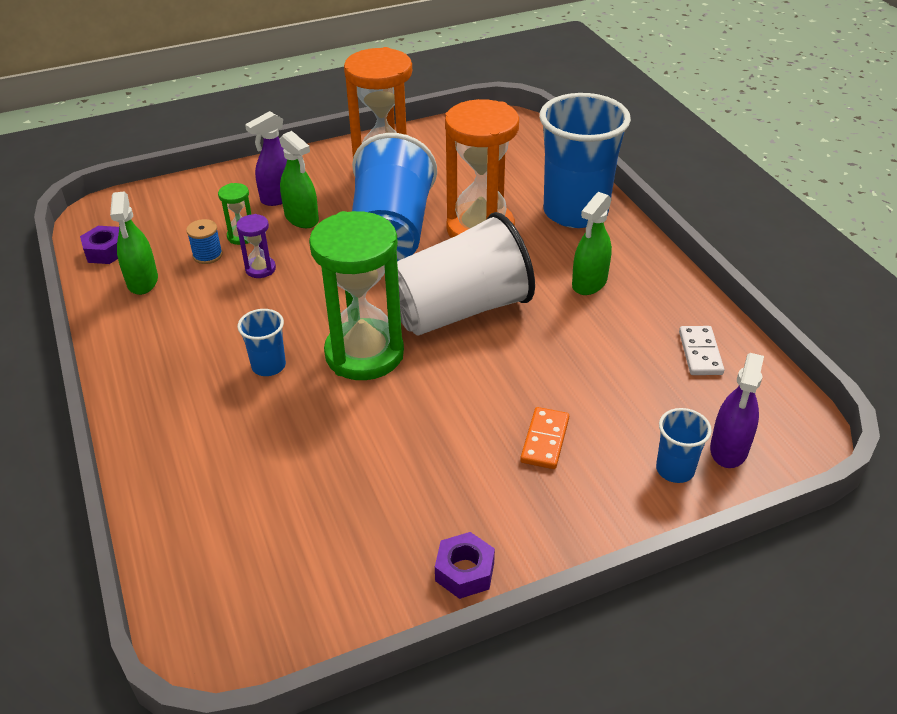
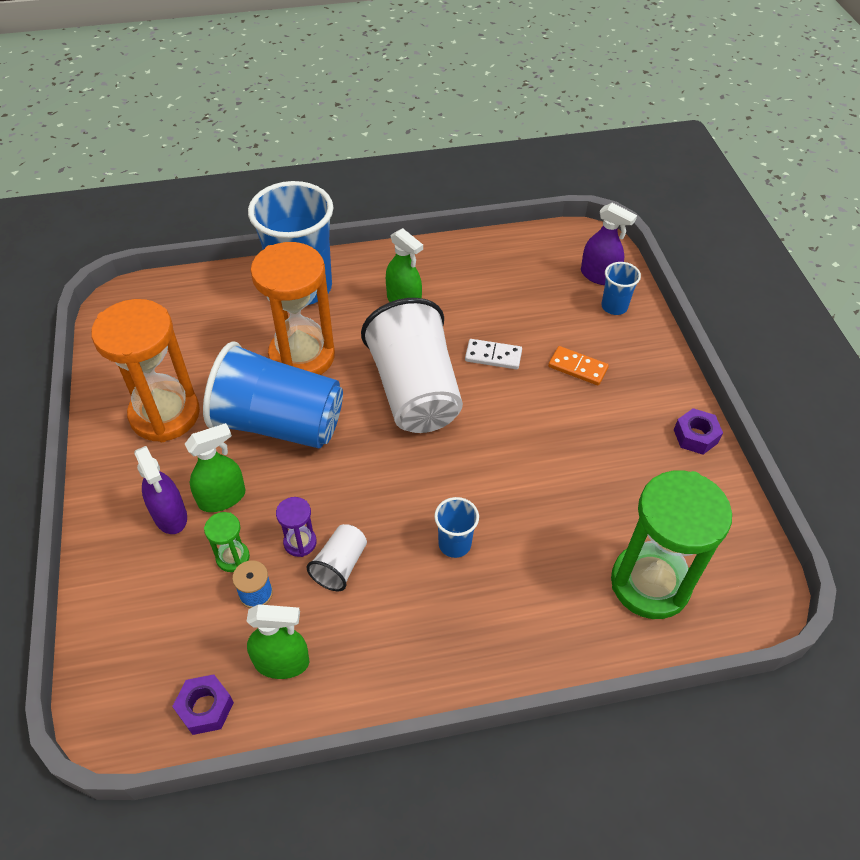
camera: 80 degrees left, 10 degrees up
green hourglass [309,211,404,380] -> green hourglass moved to [611,471,732,619]
white domino [679,326,724,375] -> white domino moved to [465,339,522,369]
none -> white cup [307,524,367,591]

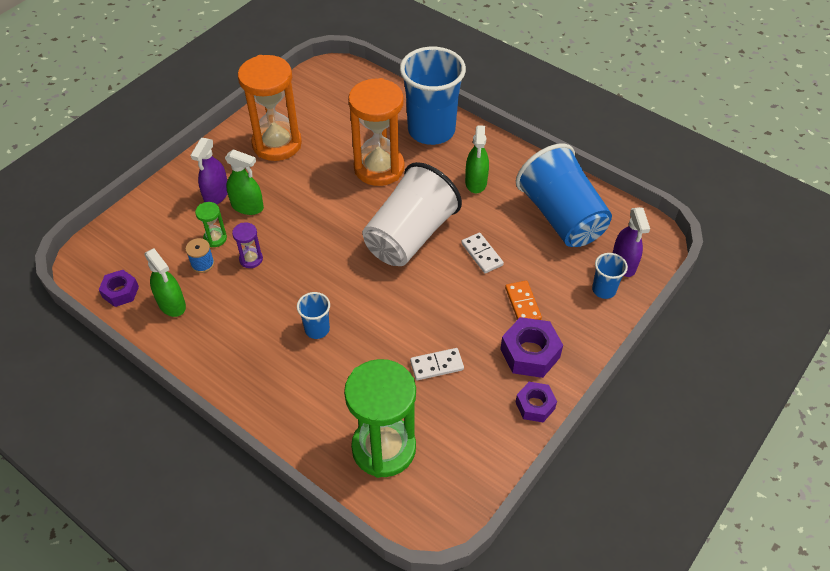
camera: 50 degrees right, 0 degrees up
blue cup [203,341,343,448] -> blue cup moved to [516,144,612,247]
white cup [307,524,367,591] -> none
none -> white domino [410,348,464,380]
none -> purple nut [500,317,563,378]

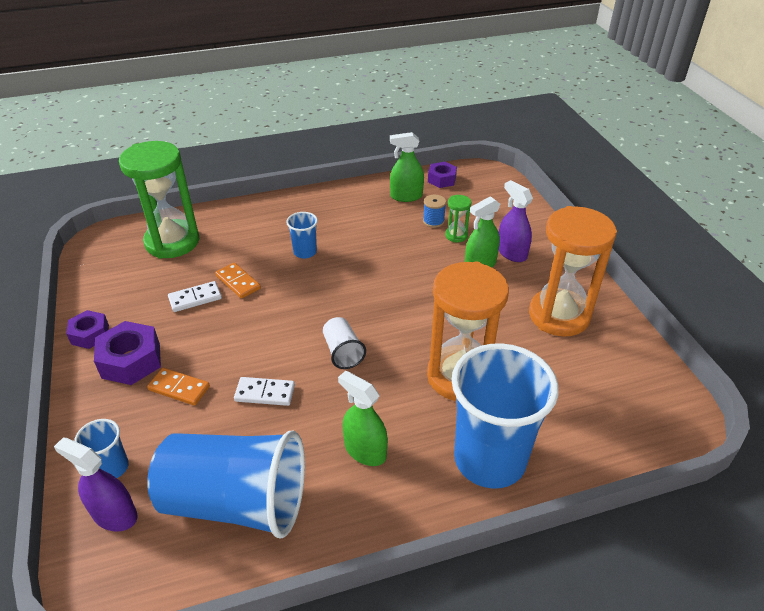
camera: 125 degrees right, 10 degrees down
purple hourglass [232,223,263,268] -> none
white cup [362,162,462,266] -> white cup [323,317,366,369], size x0.44
white domino [410,348,464,380] -> white domino turned 45 degrees clockwise [168,281,222,312]
none -> orange domino [215,263,261,299]

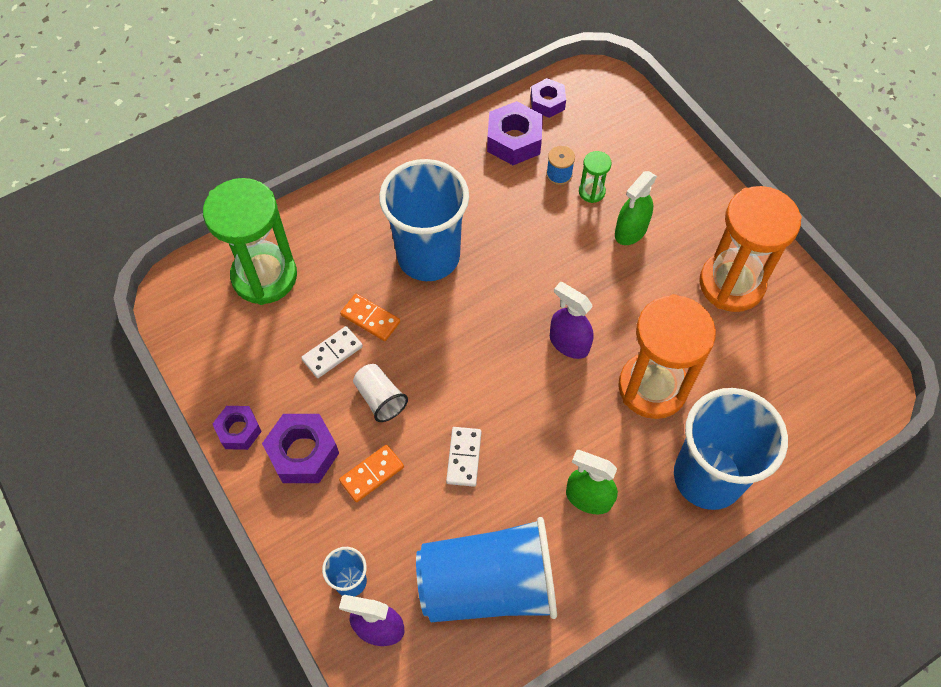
camera: 15 degrees left, 20 degrees up
orange domino [147,368,210,406] -> orange domino turned 45 degrees counterclockwise [339,445,404,502]
white domino [234,377,295,406] -> white domino turned 75 degrees counterclockwise [446,427,482,487]
blue cup [286,212,318,259] -> blue cup [379,159,469,281], size x2.27
white cup [323,317,366,369] -> white cup moved to [353,364,408,422]
green spray bottle [390,132,424,202] -> purple nut [487,101,543,165]
purple spray bottle [499,180,533,262] -> purple spray bottle moved to [550,282,594,359]

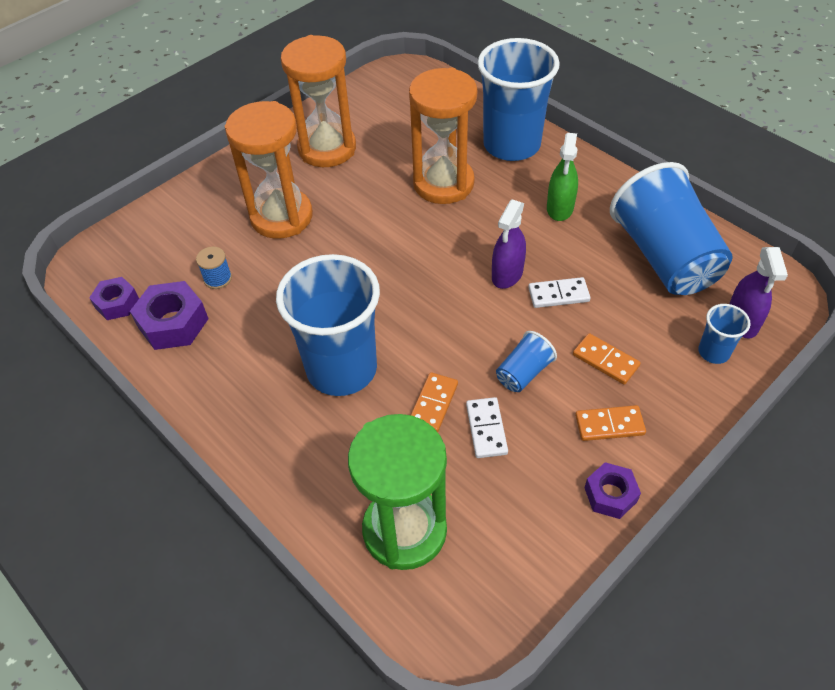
camera: 100 degrees left, 10 degrees down
purple nut [262,414,339,483] -> orange domino [575,405,646,441]
white domino [301,326,363,378] -> white domino turned 45 degrees clockwise [466,397,508,458]
white cup [353,364,408,422] -> blue cup [496,331,557,392]
purple spray bottle [550,282,594,359] -> purple spray bottle moved to [492,199,526,289]
green hourglass [579,151,611,203] -> none
green spray bottle [615,171,657,245] -> orange hourglass [225,101,313,239]

